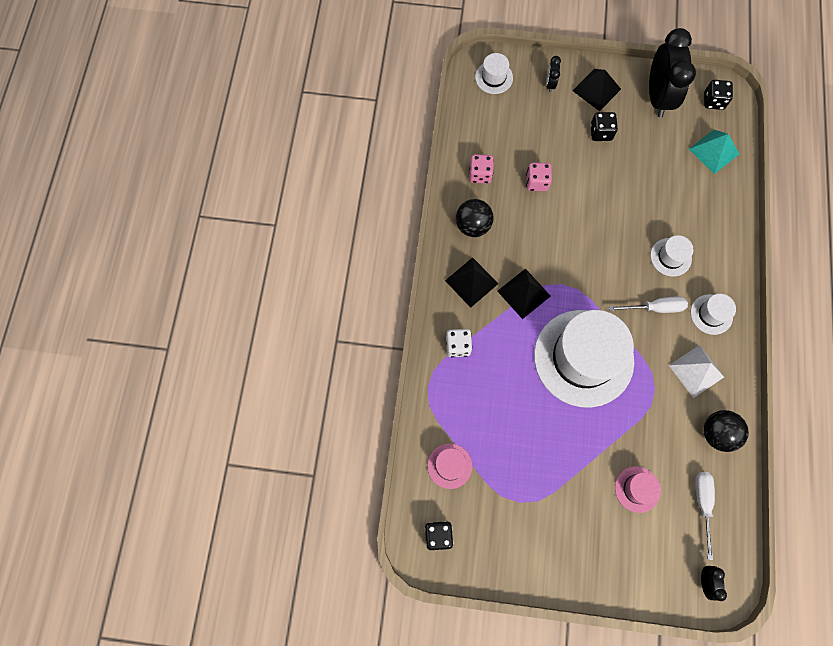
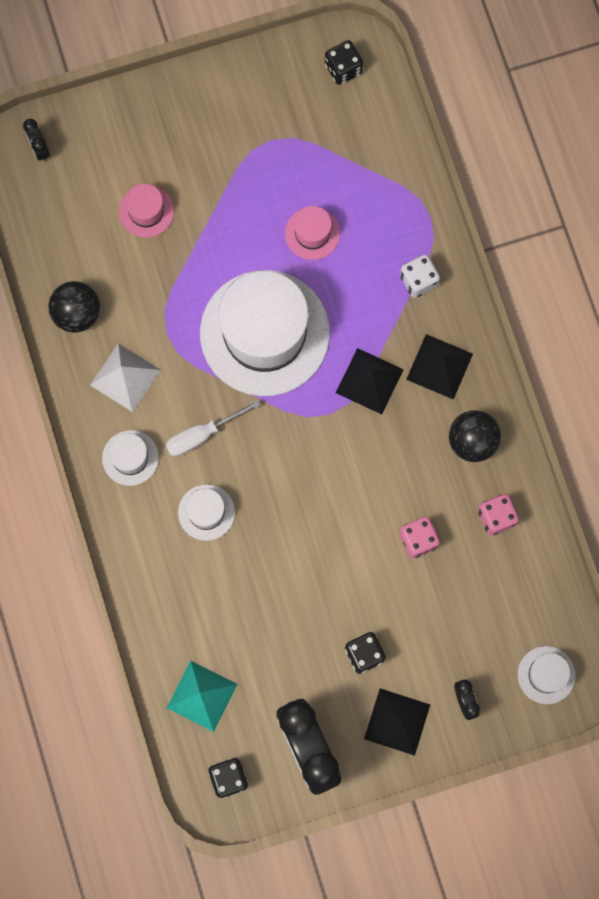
camera: 155 degrees right, 5 degrees up
pink hat [427,443,472,489] -> pink hat moved to [285,206,340,260]
white screwdriver [695,472,715,560] -> none

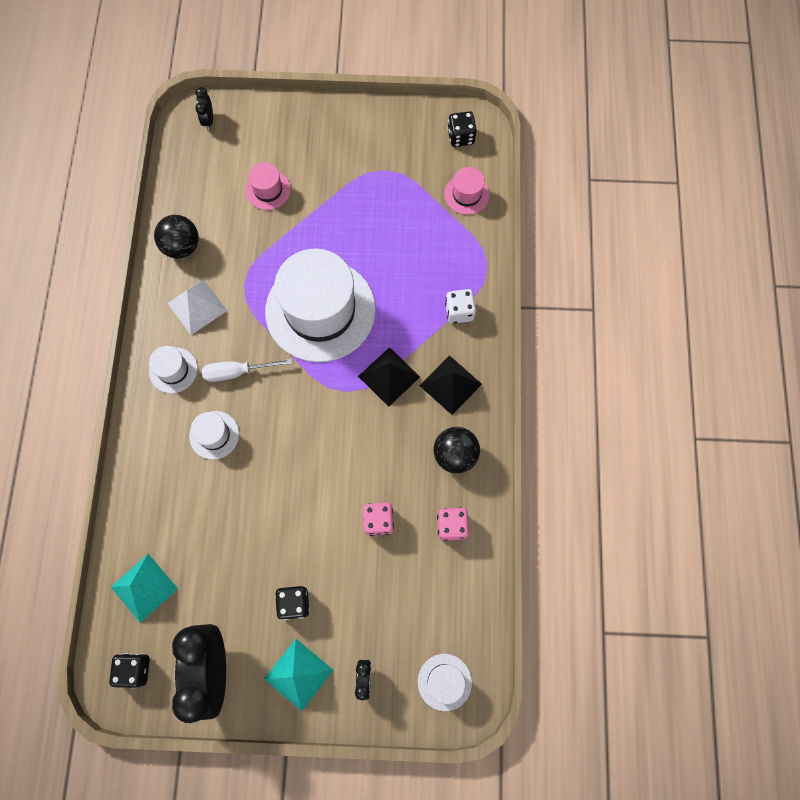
camera: 20 degrees right, 5 degrees down
pink hat [285,206,340,260] -> pink hat moved to [444,167,490,215]
black pyramid [364,688,430,756] -> turquoise pyramid [264,639,333,711]

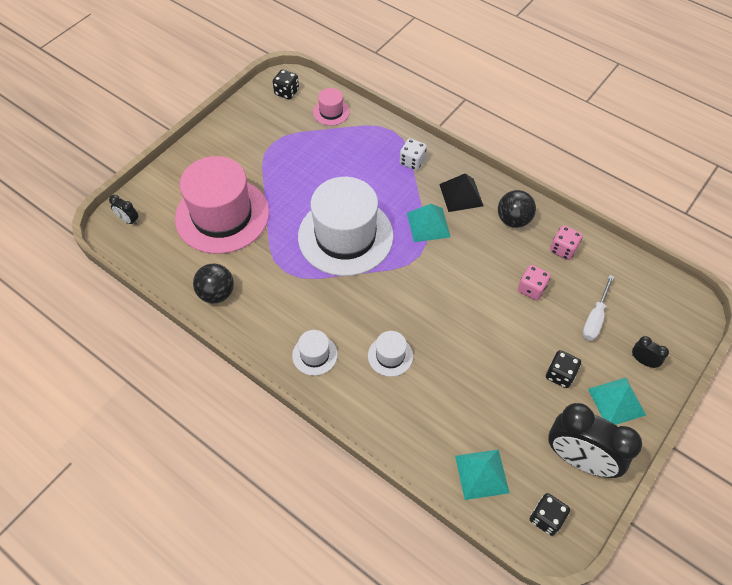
camera: 55 degrees left, 15 degrees down
white pyramid [168,279,227,335] -> none
white screwdriver [202,359,292,382] -> white screwdriver moved to [582,275,614,341]
pink hat [245,162,291,210] -> pink hat [175,156,269,254], size x2.32
black pyramid [358,347,420,407] -> turquoise pyramid [407,204,450,242]
white hat [418,654,472,711] -> none

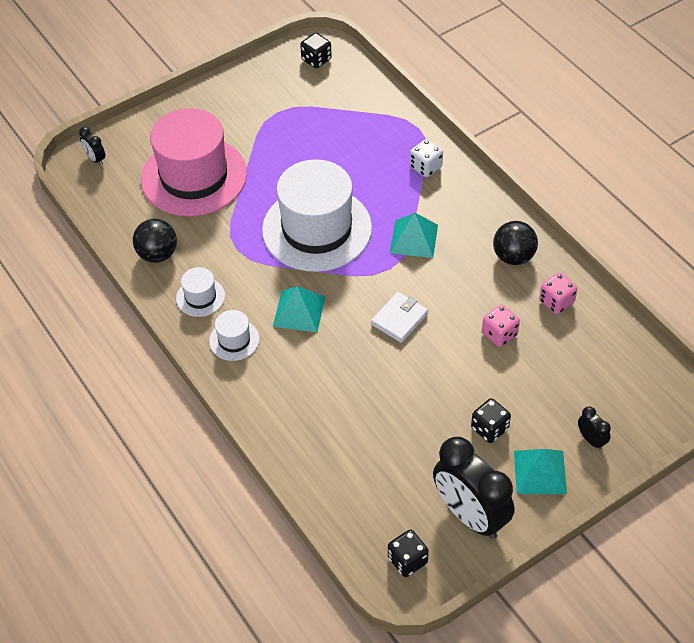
camera: 20 degrees right, 5 degrees down
pink hat [313,88,350,126] -> none
white hat [368,331,413,377] -> white hat moved to [176,267,225,317]
black pyramid [439,173,483,212] -> none
turquoise pyramid [455,449,509,500] -> turquoise pyramid moved to [273,286,326,332]
white screwdriver [582,275,614,341] -> none
none -> white wallet [371,292,428,343]

